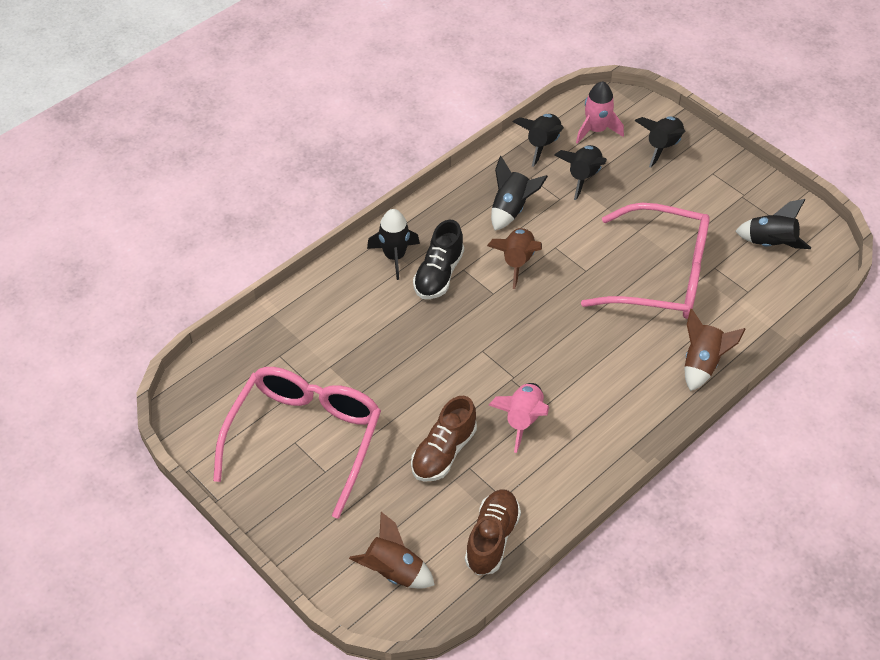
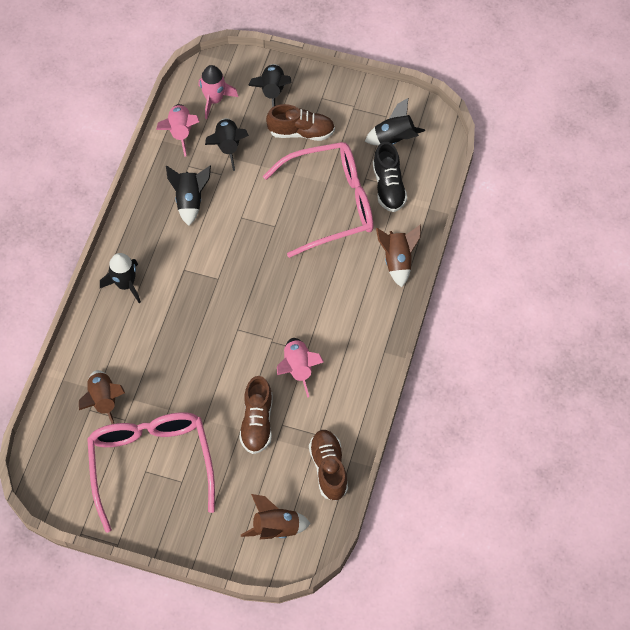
camera: 30 degrees left, 10 degrees up
black shoe [413,220,464,299] -> black shoe moved to [373,142,407,212]
brown rocket [487,228,542,289] -> brown rocket moved to [79,370,125,424]
black rocket [513,114,564,167] -> pink rocket [156,104,200,157]
none -> brown shoe [266,104,335,141]

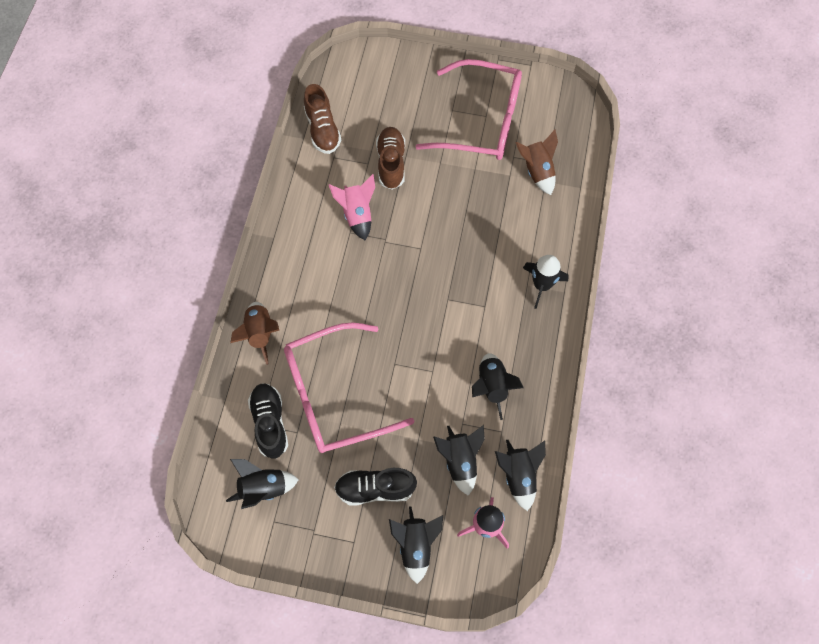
camera: 175 degrees right, 5 degrees up
pink glasses [87,412,215,533] -> pink glasses turned 60 degrees counterclockwise [415,59,522,160]
pink rocket [156,104,200,157] -> black rocket [495,440,546,511]
brown rocket [241,494,311,540] -> none
brown shoe [266,104,335,141] -> black shoe [334,468,417,506]

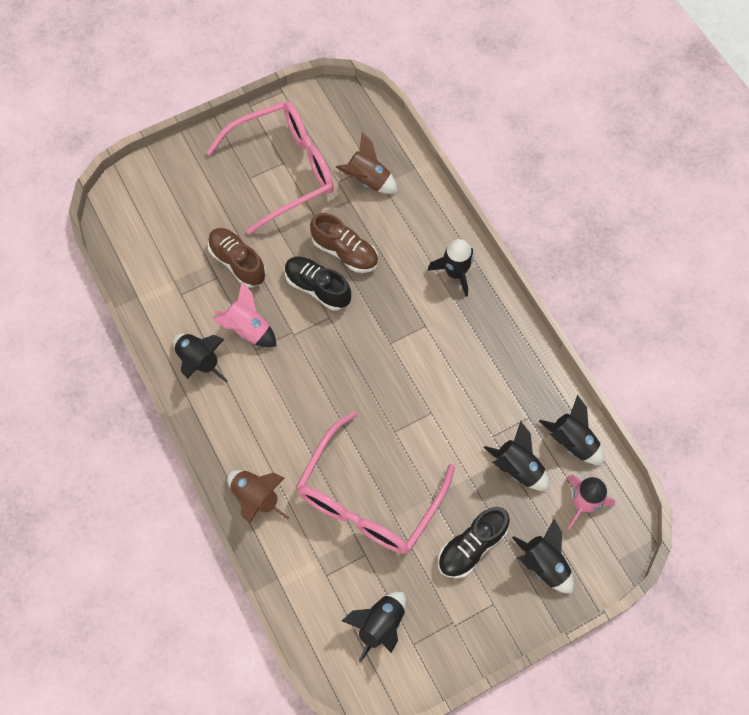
camera: 40 degrees left, 0 degrees up
black shoe [248,383,288,459] -> black shoe moved to [285,257,351,311]
brown shoe [304,84,341,154] -> brown shoe moved to [310,213,378,273]
black rocket [472,353,524,420] -> black rocket moved to [173,334,228,383]

